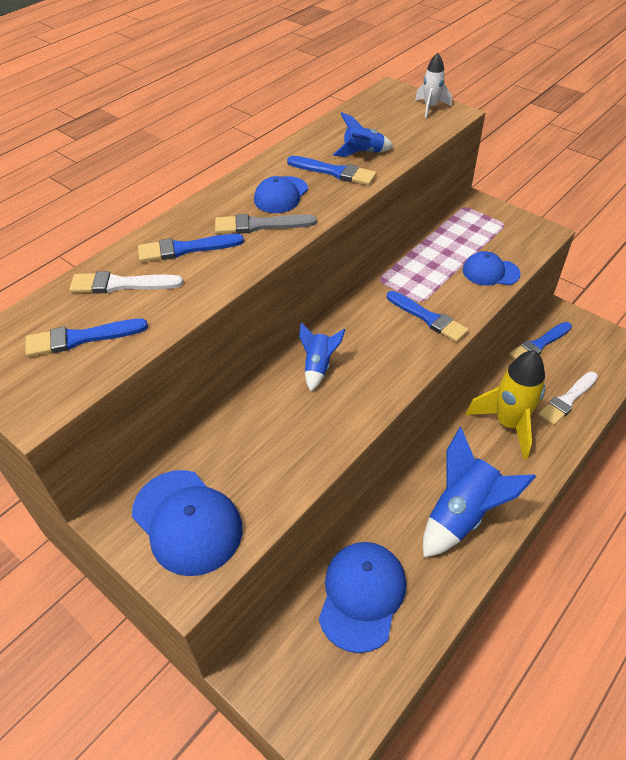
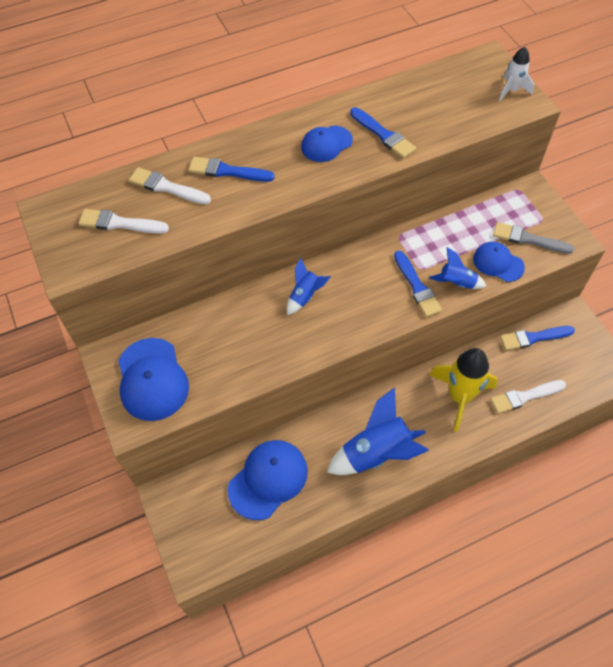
camera: 25 degrees right, 10 degrees up
blue brush [25,319,148,357] -> white brush [78,209,169,234]
grey brush [215,214,317,234] -> grey brush moved to [493,222,574,254]
blue rocket [333,112,394,157] -> blue rocket moved to [429,247,486,289]

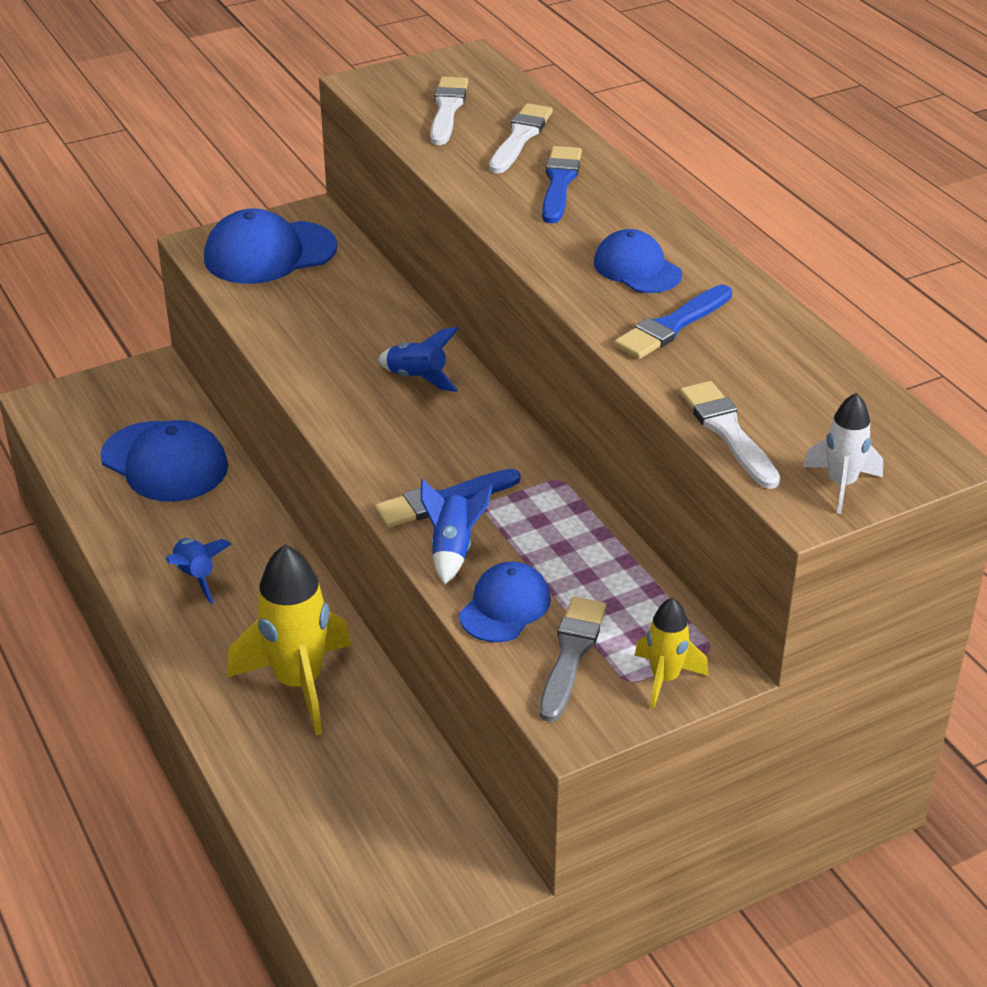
camera: 85 degrees right, 20 degrees down
blue rocket [327,387,429,475] -> blue rocket [166,538,231,604], size x0.53
white brush [490,380,566,414] -> white brush moved to [679,381,780,489]
blue brush [500,326,575,350] -> none
none -> yellow rocket [634,597,709,710]

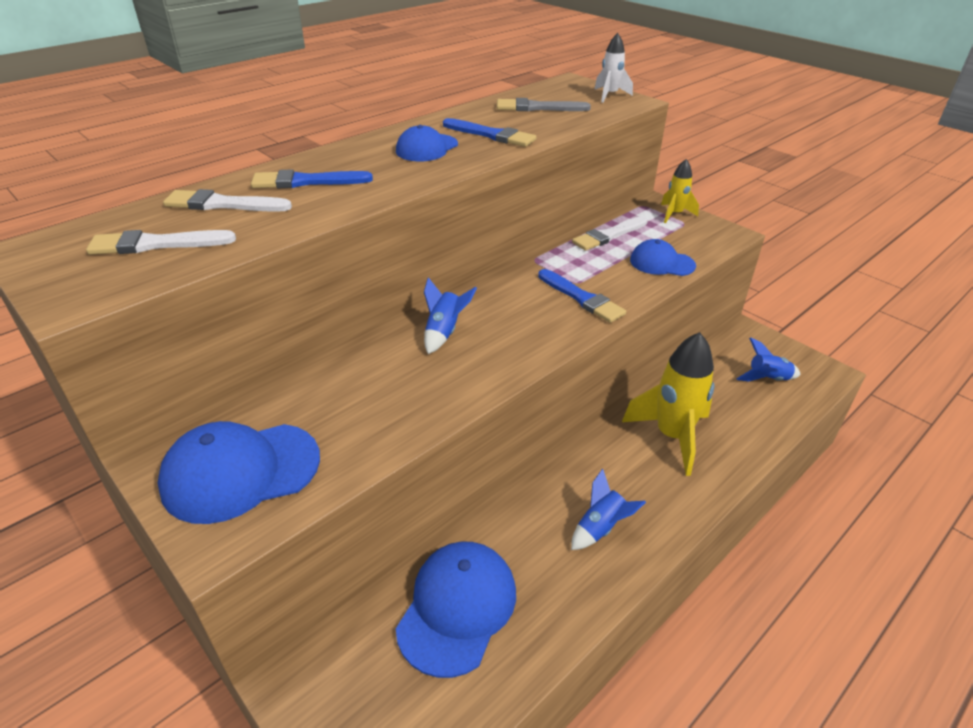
camera: 105 degrees left, 0 degrees up
blue cap [204,208,337,284] -> blue cap turned 105 degrees clockwise [158,421,320,524]
blue rocket [421,479,493,585] -> blue rocket moved to [736,338,800,382]
grey brush [539,597,607,722] -> grey brush moved to [497,98,591,111]
white brush [679,381,780,489] -> white brush moved to [572,216,648,251]

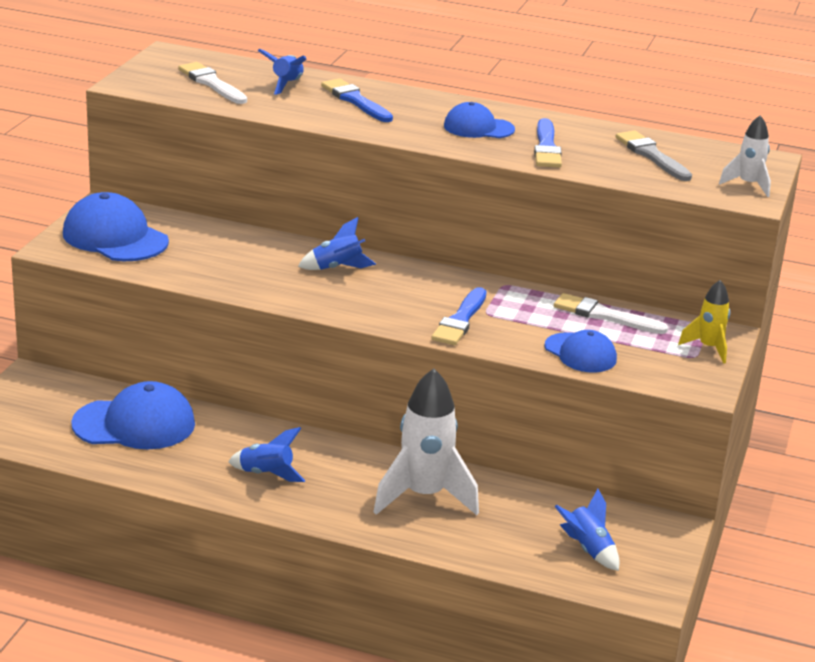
camera: 60 degrees right, 10 degrees down
white brush [163,189,292,212] -> blue rocket [258,49,306,95]
yellow rocket [622,332,715,476] -> white rocket [374,368,479,515]
blue cap [630,239,696,276] -> blue cap turned 150 degrees clockwise [544,330,617,372]

